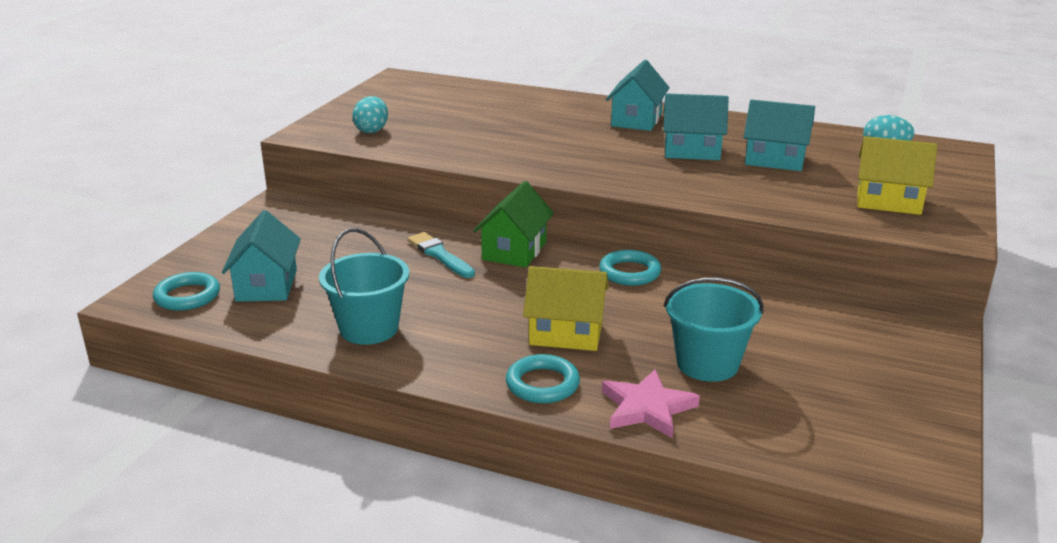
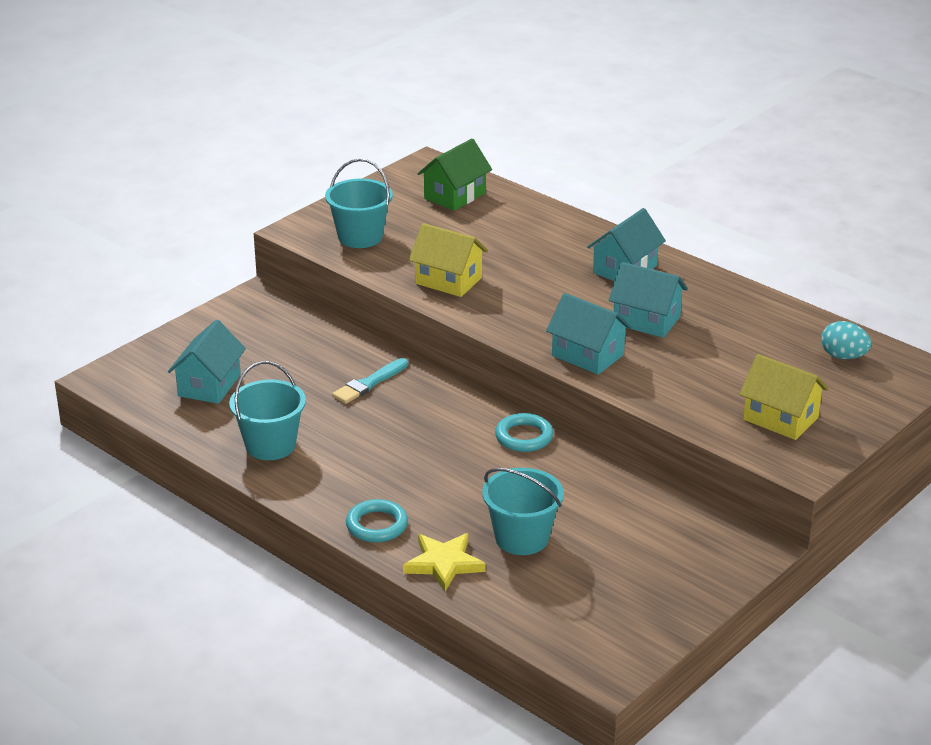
camera: 20 degrees right, 5 degrees up
turquoise ring [153,272,220,311] -> none
turquoise egg [352,96,388,133] -> turquoise bucket [325,159,393,248]
turquoise brush [408,232,475,278] -> turquoise brush turned 120 degrees counterclockwise [332,358,408,404]
green house [473,181,554,268] -> green house moved to [418,138,492,211]
yellow house [523,266,609,351] -> yellow house moved to [409,223,488,297]
pink star [602,369,700,438] -> yellow star [403,533,486,592]
turquoise house [744,99,815,171] -> turquoise house moved to [546,293,632,375]

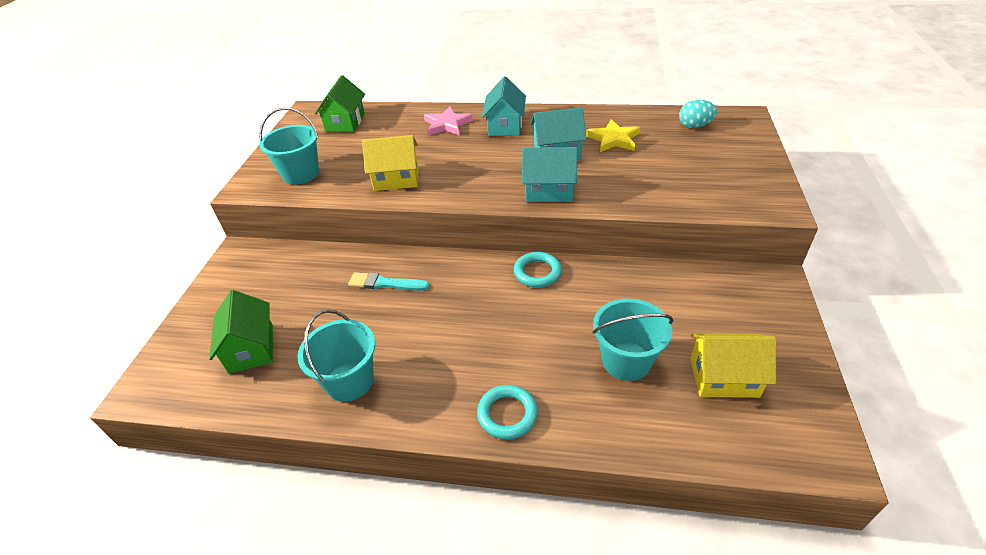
camera: 30 degrees left, 10 degrees up
turquoise house [168,320,246,404] -> green house [209,290,273,374]
turquoise brush [332,358,408,404] -> turquoise brush turned 90 degrees clockwise [348,272,430,291]
yellow star [403,533,486,592] -> yellow star moved to [586,119,640,152]
yellow house [739,354,828,440] -> yellow house moved to [690,333,776,398]
none -> pink star [424,106,473,136]

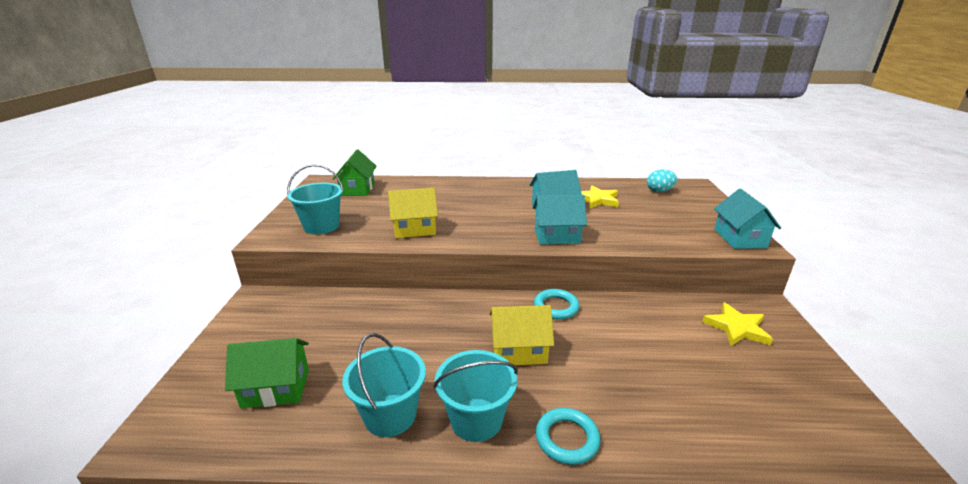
camera: 10 degrees left, 15 degrees down
green house [209,290,273,374] -> green house turned 75 degrees counterclockwise [225,338,309,408]
turquoise brush [348,272,430,291] -> none
pink star [424,106,473,136] -> none
turquoise house [482,77,526,136] -> turquoise house moved to [714,189,781,249]
turquoise bucket [593,298,673,381] -> turquoise bucket moved to [433,350,518,442]
yellow house [690,333,776,398] -> yellow house moved to [489,305,554,365]
none -> yellow star [702,302,773,346]

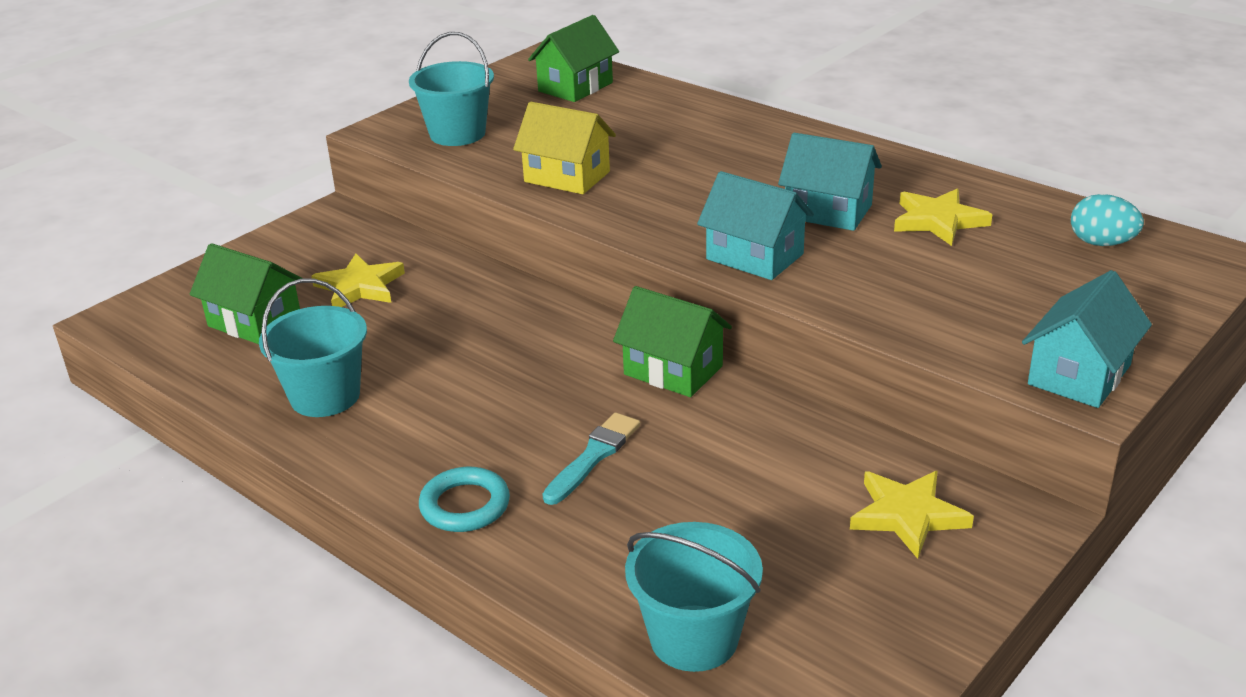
camera: 40 degrees right, 5 degrees up
turquoise bucket [433,350,518,442] -> turquoise bucket moved to [625,522,763,672]
yellow house [489,305,554,365] -> none
turquoise ring [534,289,579,319] -> green house [613,286,732,397]
none -> yellow star [311,253,405,307]
none -> turquoise brush [542,413,640,505]

